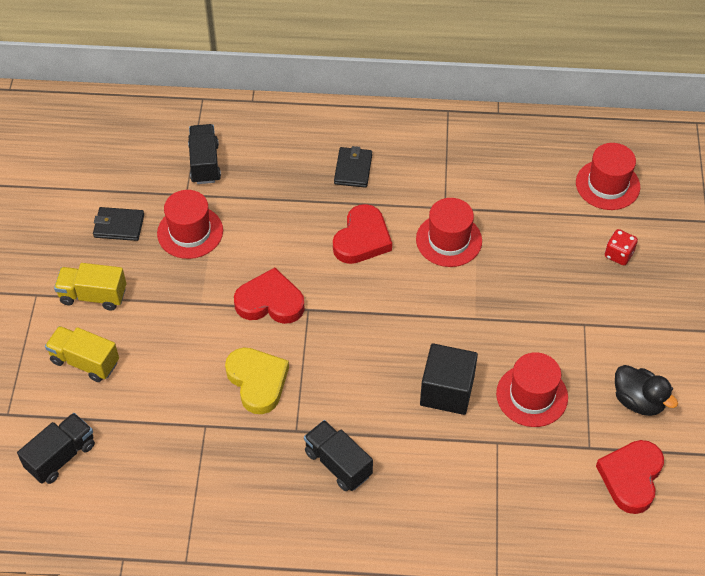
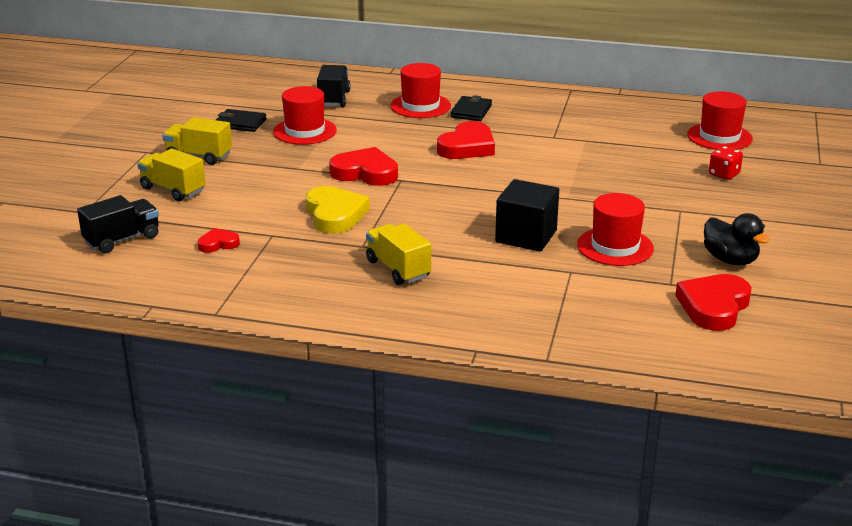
camera: 10 degrees right, 25 degrees down
black truck [304,420,373,491] -> yellow truck [366,223,431,285]
red hat [416,198,482,267] -> red hat moved to [390,63,451,118]
none -> red heart [198,228,240,253]

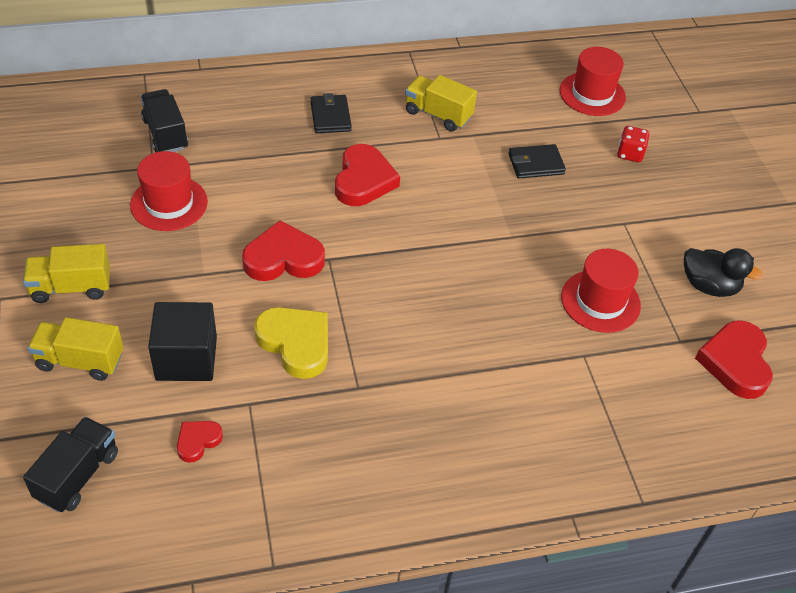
camera: 30 degrees left, 20 degrees up
black wallet [216,109,267,132] -> black wallet moved to [508,144,566,179]
yellow truck [366,223,431,285] -> yellow truck moved to [405,75,477,132]
red hat [390,63,451,118] -> none
black cube [495,179,559,252] -> black cube moved to [148,302,217,381]

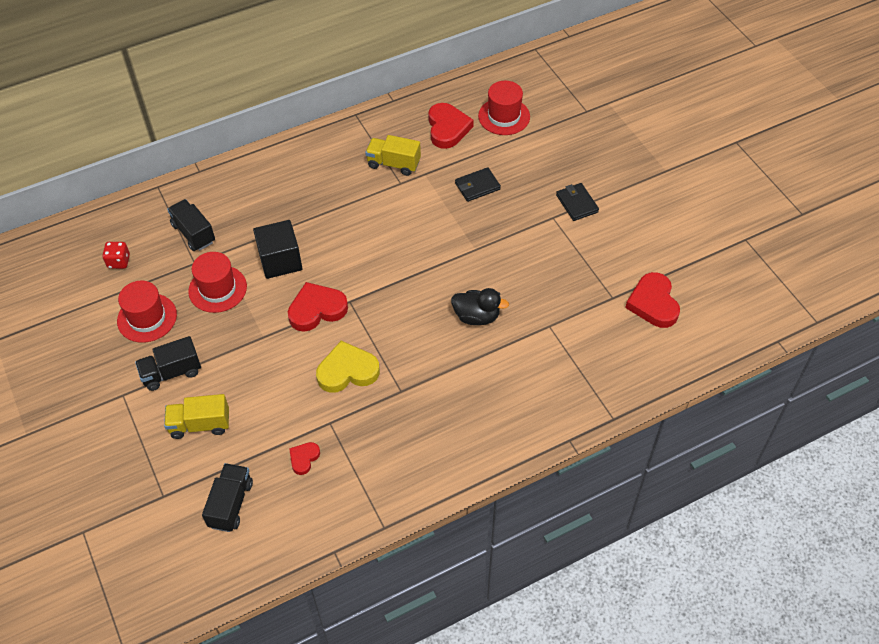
camera: 10 degrees left, 5 degrees up
yellow truck [23,244,110,303] -> black truck [135,336,201,391]
black cube [148,302,217,381] -> black cube moved to [253,220,303,279]
yellow heart [254,307,328,379] -> yellow heart turned 45 degrees counterclockwise [316,341,380,393]
black wallet [310,93,352,133] -> black wallet moved to [556,183,599,221]
red heart [335,144,400,206] -> red heart moved to [428,103,474,149]
red hat [561,249,641,333] -> red hat moved to [117,281,177,343]
red dice [617,126,649,162] -> red dice moved to [102,242,130,269]
black duck [684,248,763,297] -> black duck moved to [451,288,509,325]

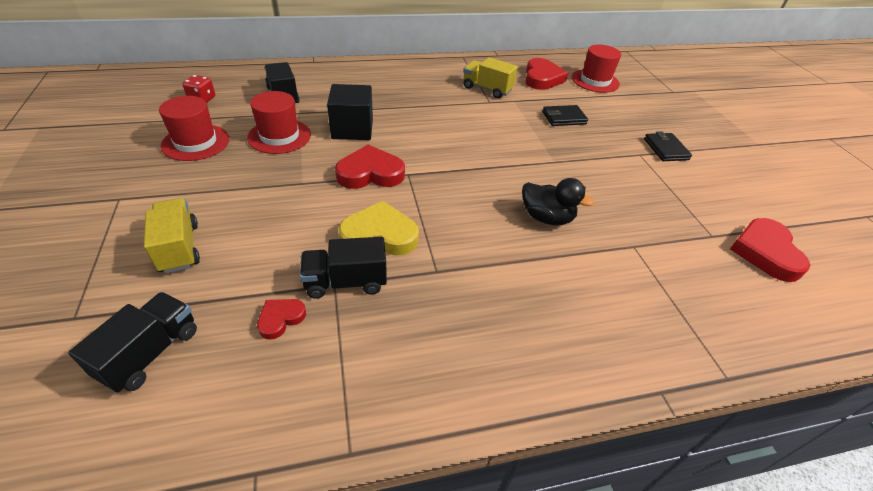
camera: 10 degrees right, 10 degrees down
black truck [135,336,201,391] -> black truck moved to [300,237,387,299]
yellow truck [164,394,229,439] -> yellow truck turned 60 degrees clockwise [144,198,200,273]

